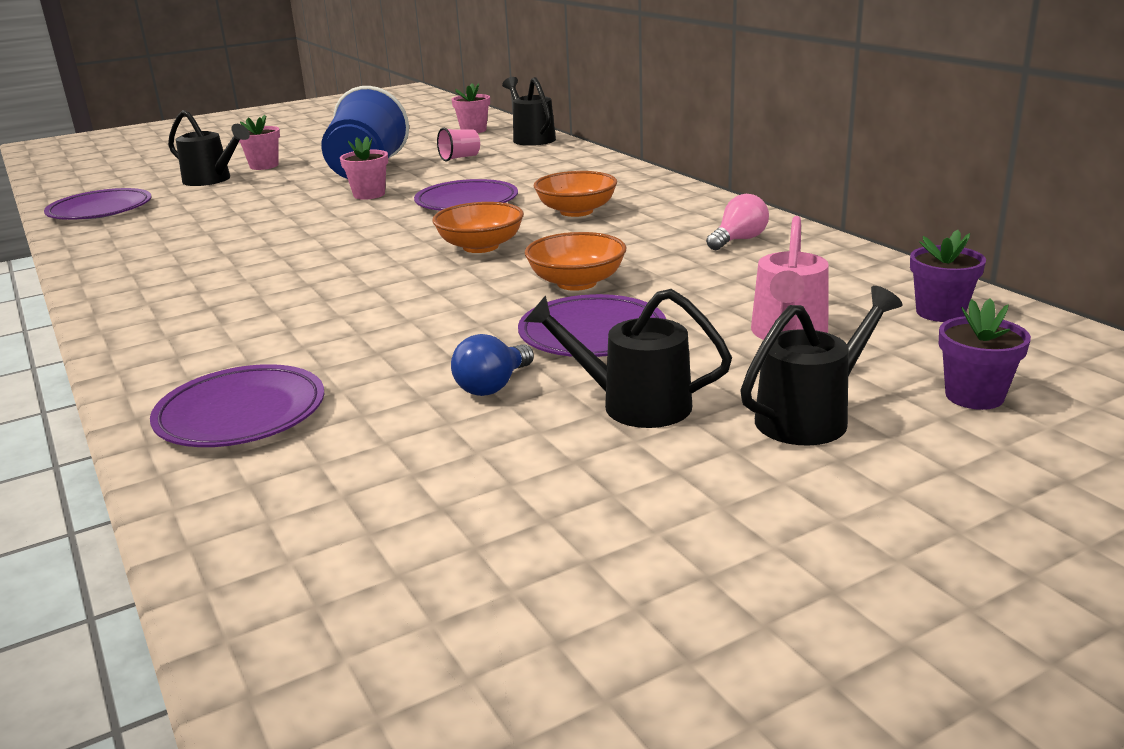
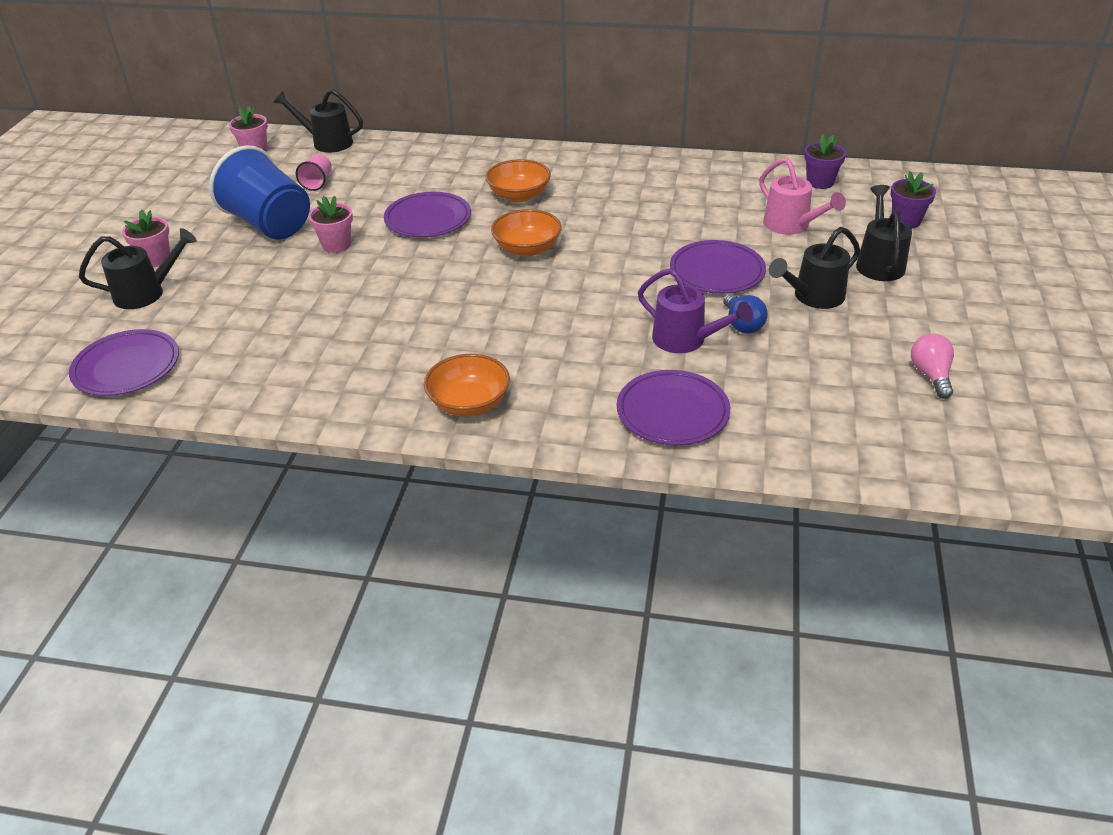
camera: 50 degrees left, 15 degrees up
orange bowl [525,232,626,291] -> orange bowl moved to [424,354,510,417]
pink light bulb [706,194,769,250] -> pink light bulb moved to [911,334,954,399]
none -> purple watering can [638,268,753,353]

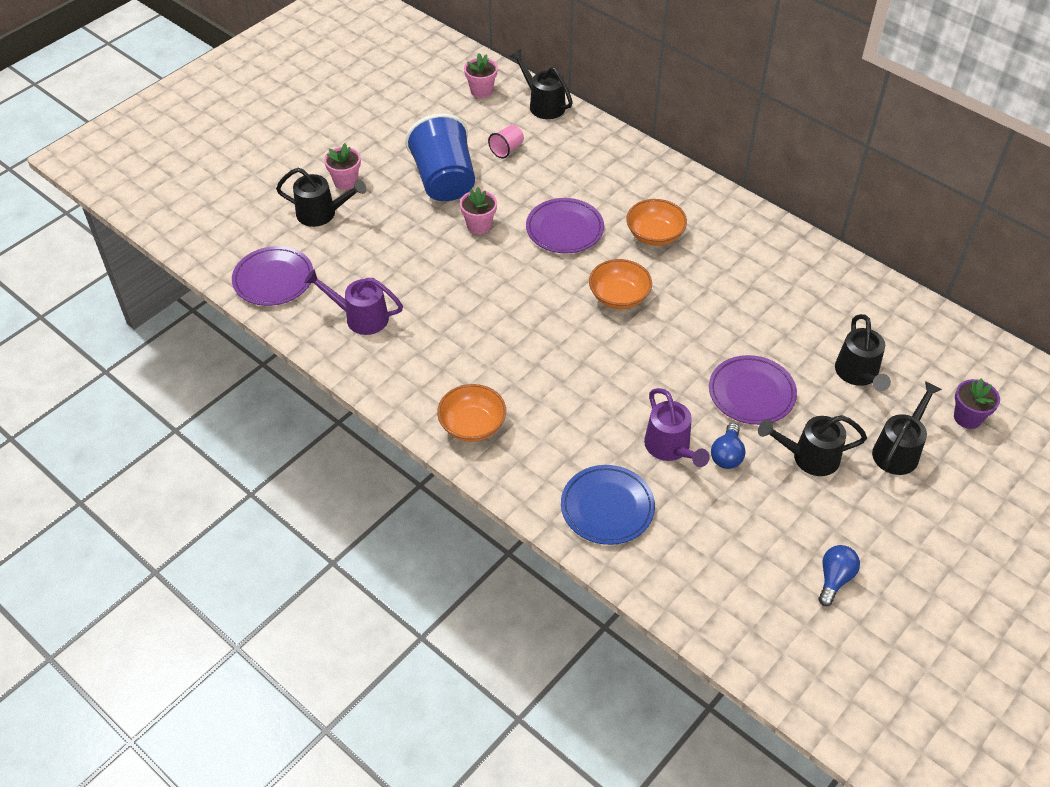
camera: 30 degrees right, 10 degrees up
purple plate [617,370,730,446] -> blue plate [561,465,655,545]
pink watering can [759,158,846,235] -> black watering can [835,314,891,392]
purple flower pot [804,135,846,189] -> none
pink light bulb [911,334,954,399] -> blue light bulb [818,545,860,606]
none -> purple watering can [304,269,403,335]

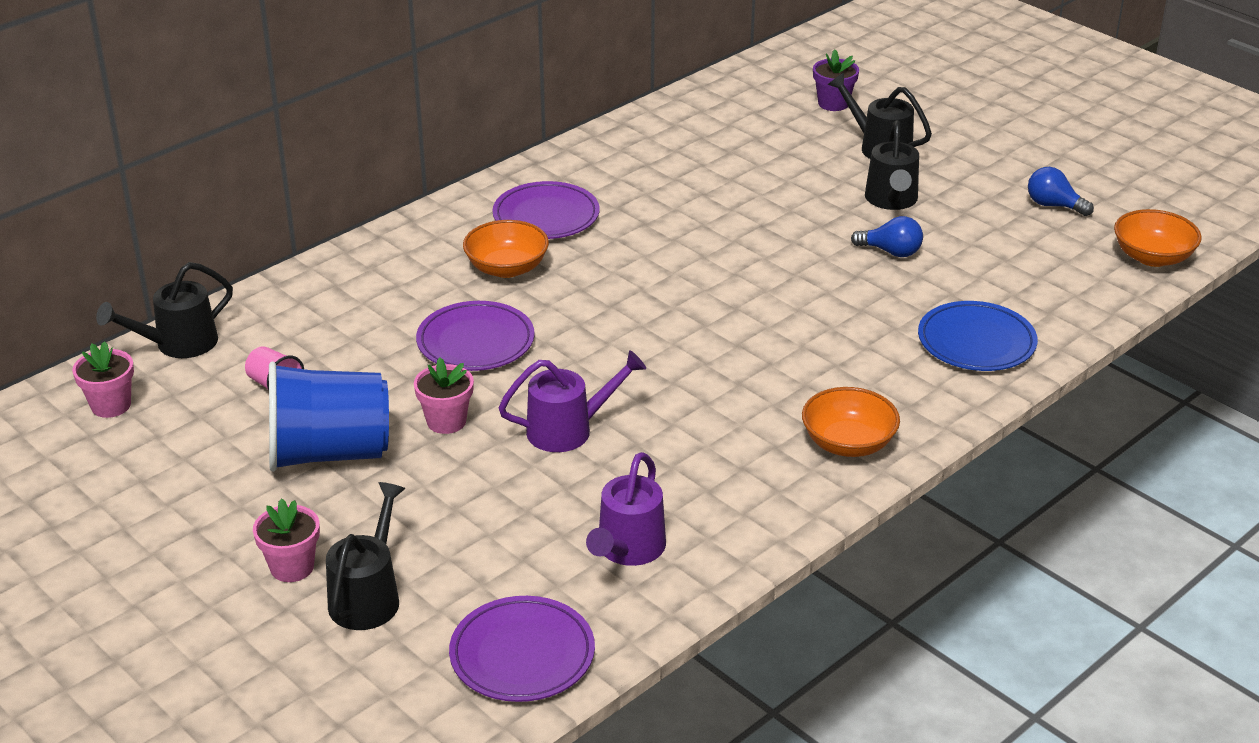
camera: 85 degrees left, 15 degrees down
orange bowl [589,259,652,309] -> orange bowl moved to [1114,209,1202,267]
purple watering can [644,388,710,467] -> purple watering can moved to [498,350,646,452]
purple plate [709,355,797,425] -> purple plate moved to [492,181,600,239]
black watering can [835,314,891,392] -> none

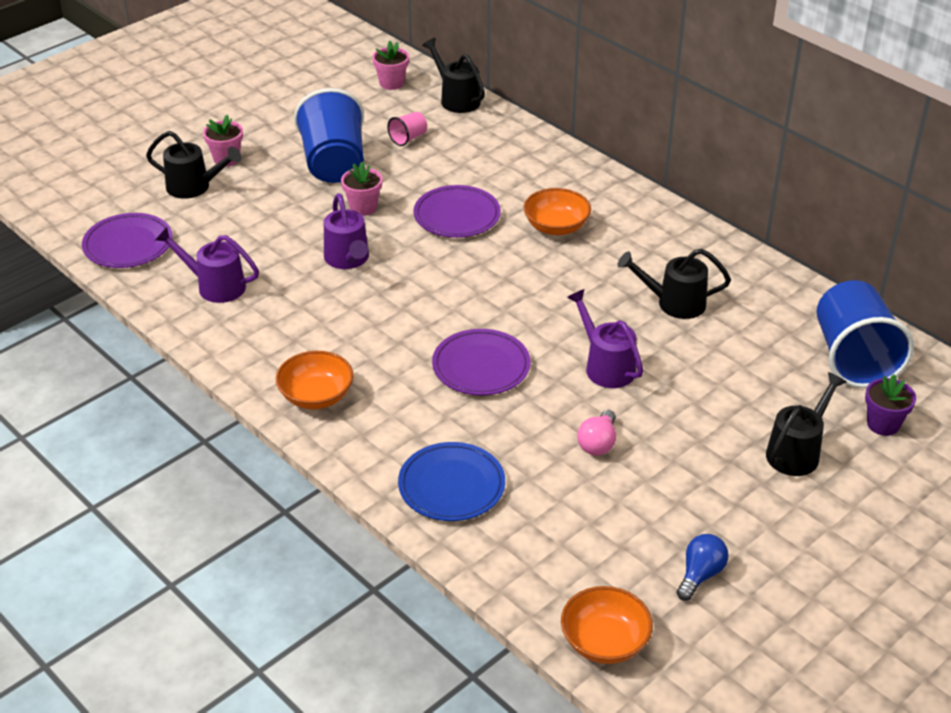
camera: 90 degrees right, 5 degrees up
purple plate [492,181,600,239] -> purple plate moved to [432,329,530,395]
blue light bulb [851,216,923,257] -> pink light bulb [577,410,616,456]
black watering can [865,120,919,210] -> black watering can moved to [618,249,731,319]
none -> purple watering can [567,289,643,388]
none -> blue cup [817,280,914,388]

